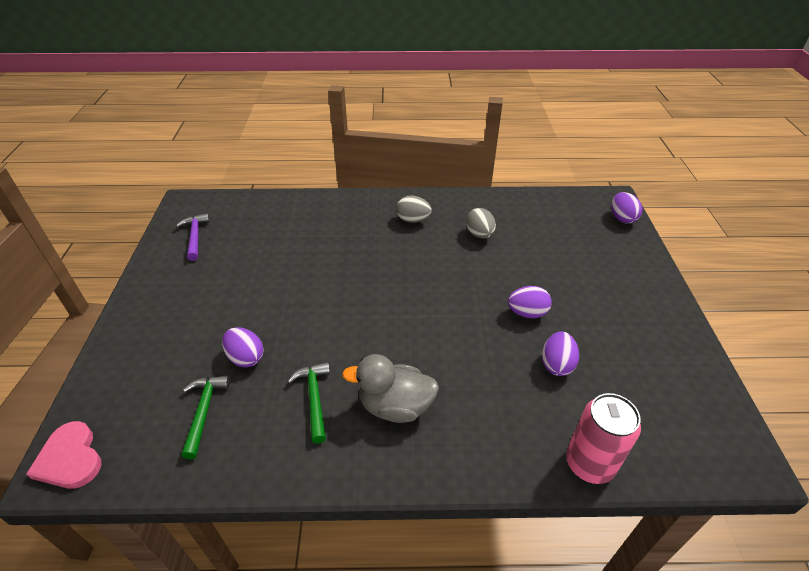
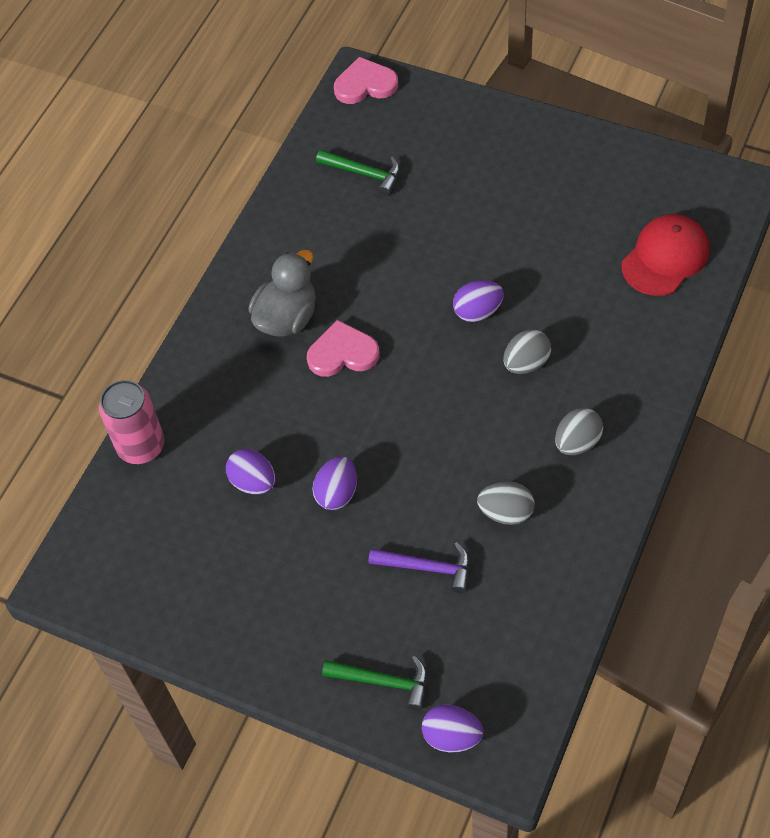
camera: 120 degrees right, 15 degrees up
purple hammer [176,213,210,261] -> purple hammer moved to [369,542,470,593]
purple egg [222,327,264,367] -> purple egg moved to [453,280,504,322]
green hammer [287,362,330,444] -> green hammer moved to [322,656,427,710]
none -> pink heart [307,320,380,377]
none -> grey egg [504,329,551,374]
none -> red cap [622,214,709,296]

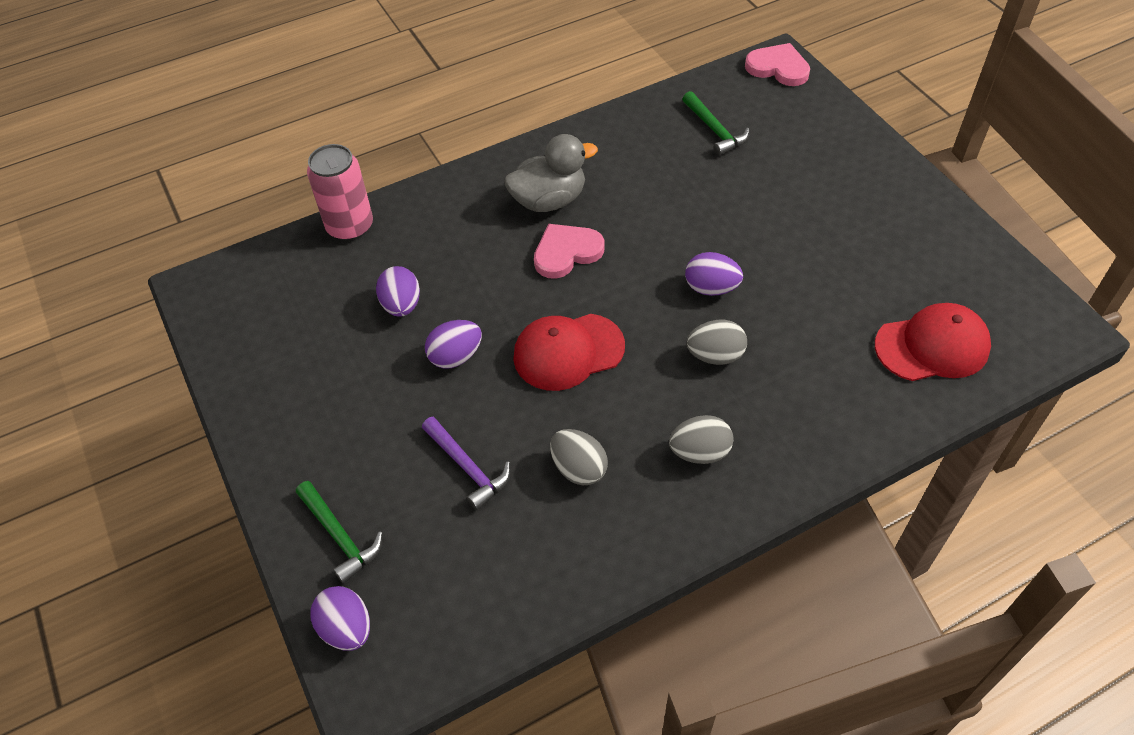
camera: 35 degrees right, 5 degrees down
pink heart [307,320,380,377] -> pink heart turned 60 degrees counterclockwise [534,224,604,279]
none -> red cap [513,314,625,391]

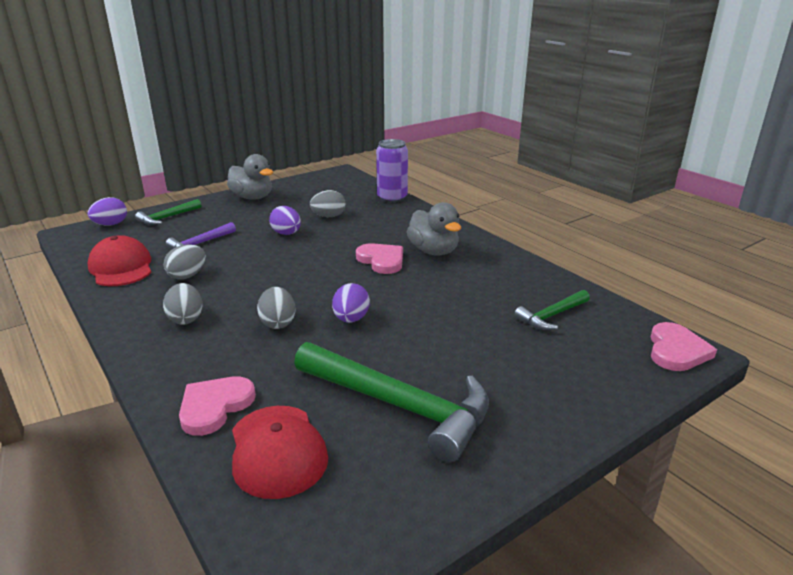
camera: 80 degrees right, 25 degrees down
pink can [307,144,373,241] -> purple can [376,139,408,203]
purple egg [376,266,420,317] -> grey egg [310,190,346,217]
red cap [513,314,625,391] -> red cap moved to [88,235,152,286]
none -> pink heart [179,376,256,436]
none -> grey duck [227,154,273,200]
none -> green hammer [294,342,489,463]

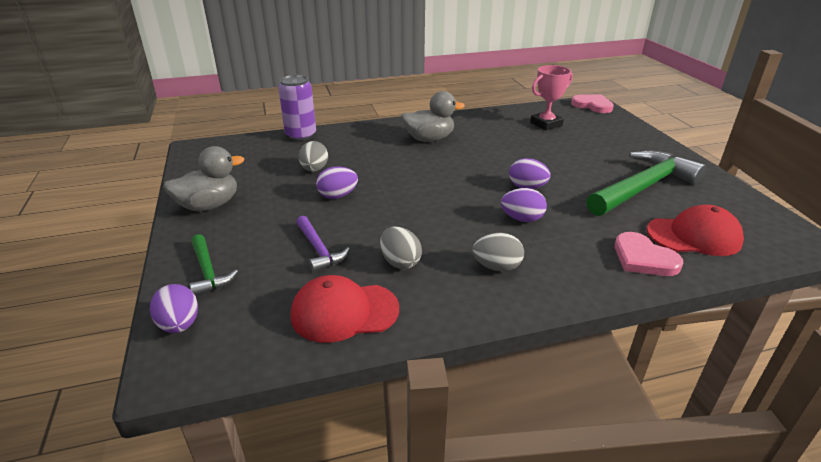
camera: 70 degrees left, 5 degrees up
grey egg [257,287,296,329] -> purple egg [501,188,547,222]
pink heart [356,243,403,274] -> none
green hammer [514,290,590,330] -> pink trophy [530,65,573,130]

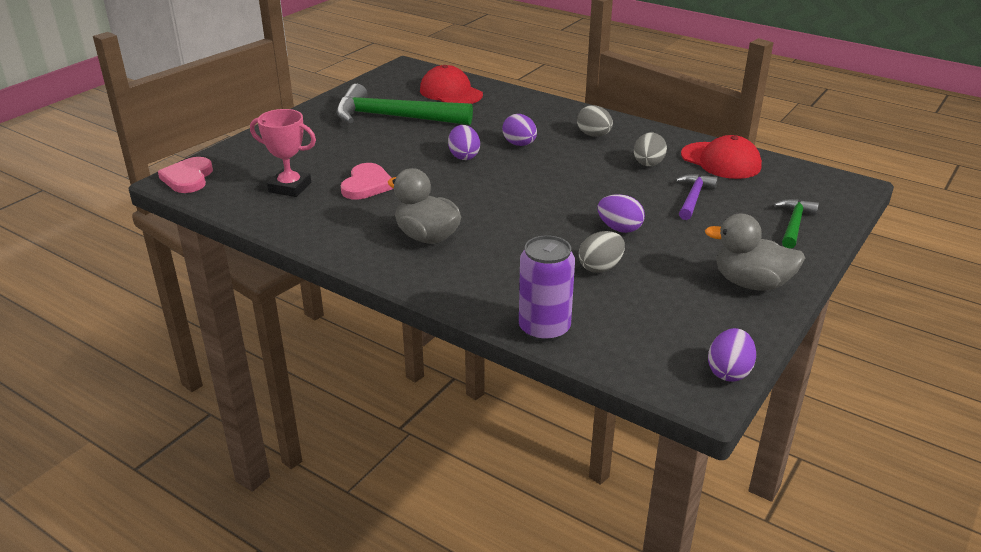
camera: 130 degrees left, 0 degrees up
purple egg [150,284,198,333] -> purple egg moved to [708,328,756,382]
pink heart [615,232,683,276] -> pink heart moved to [341,163,394,200]

